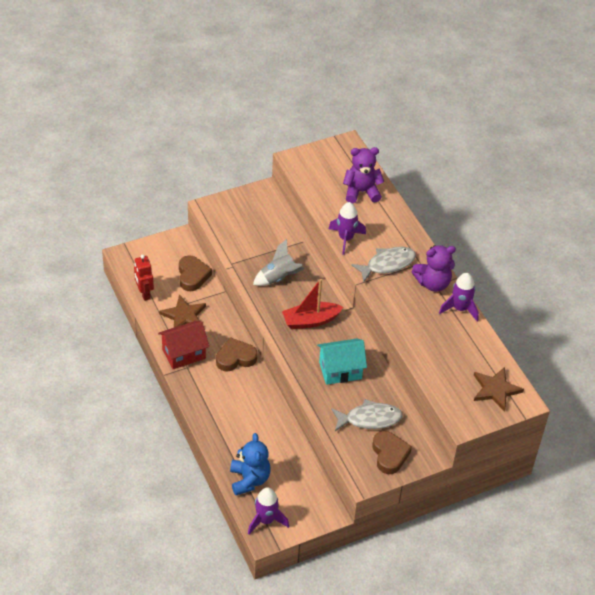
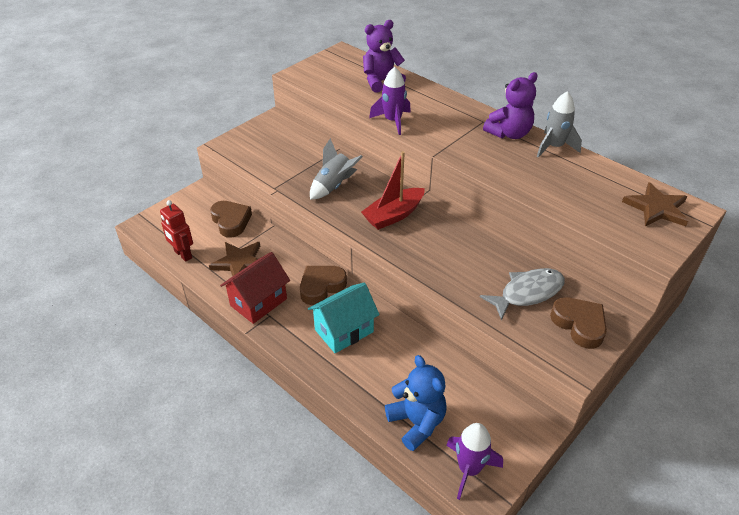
camera: 20 degrees left, 5 degrees down
turquoise house [317,339,367,385] -> turquoise house moved to [308,283,379,353]
grey fish [351,247,416,282] -> none
purple rocket [439,273,479,321] -> grey rocket [537,91,582,157]

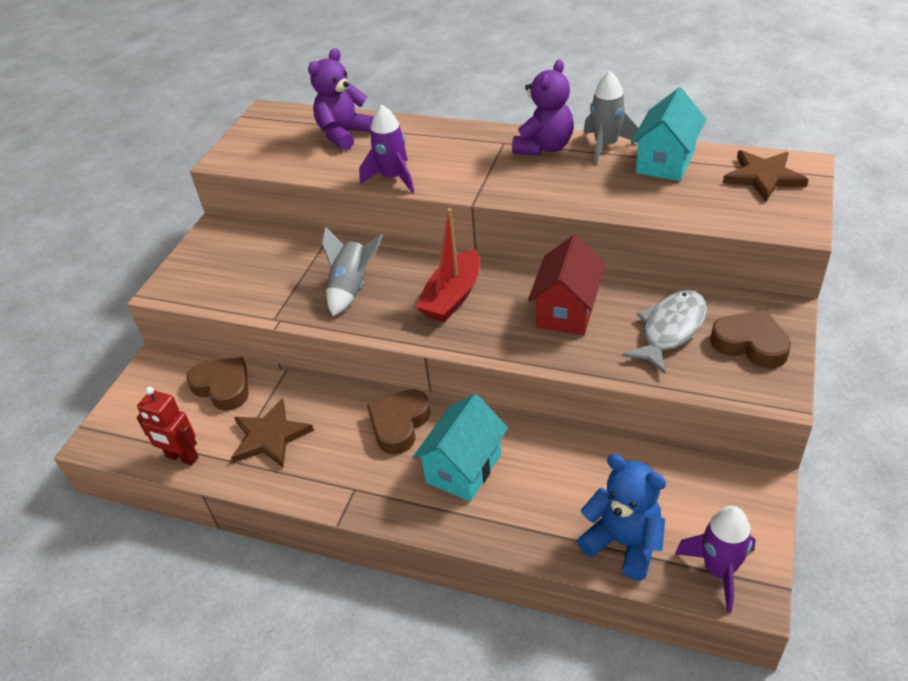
camera: 20 degrees left, 0 degrees up
red house [220,252,290,324] -> red house moved to [528,235,605,335]
none -> turquoise house [631,88,706,181]

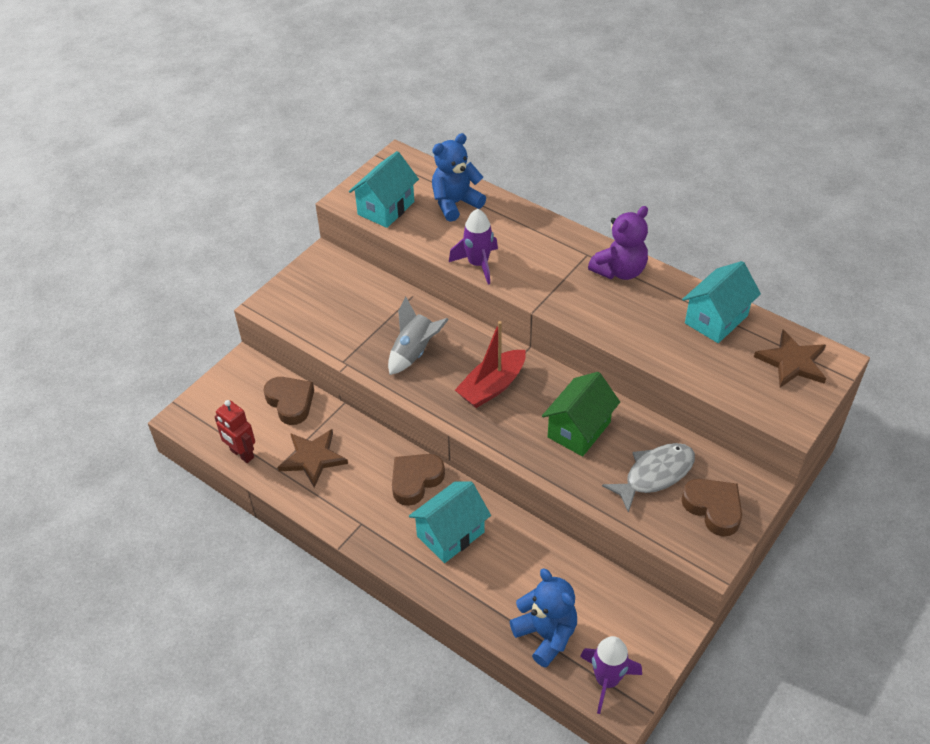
camera: 15 degrees right, 5 degrees up
purple teddy bear [308,48,374,150] -> blue teddy bear [432,133,486,222]
red house [528,235,605,335] -> green house [542,372,620,457]
grey rocket [583,71,639,164] -> none
none -> turquoise house [349,151,419,228]

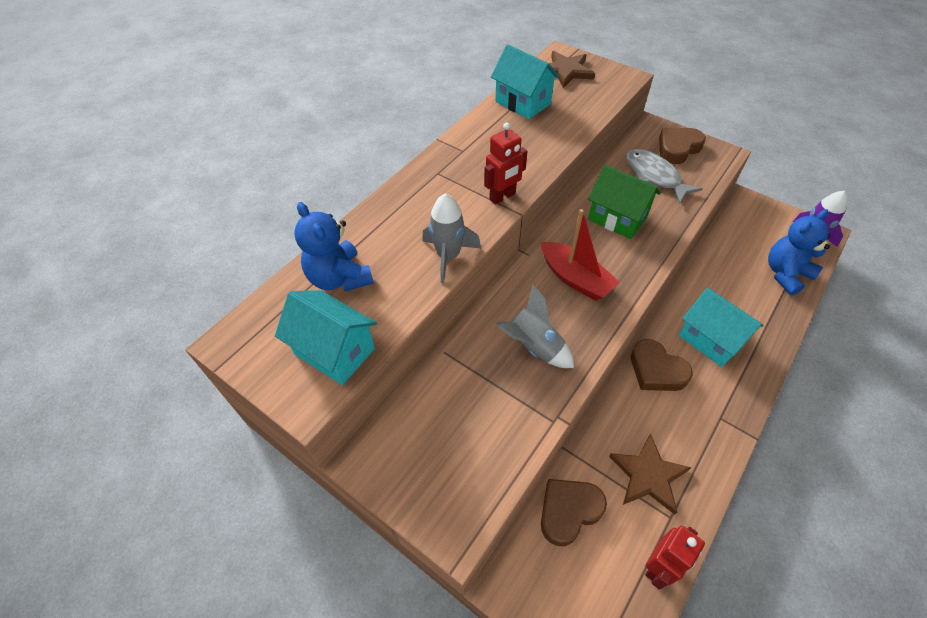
camera: 90 degrees left, 5 degrees up
purple rocket [449,209,498,285] -> grey rocket [422,194,481,283]
purple teddy bear [588,206,648,280] -> none
none -> red robot [484,123,527,205]

